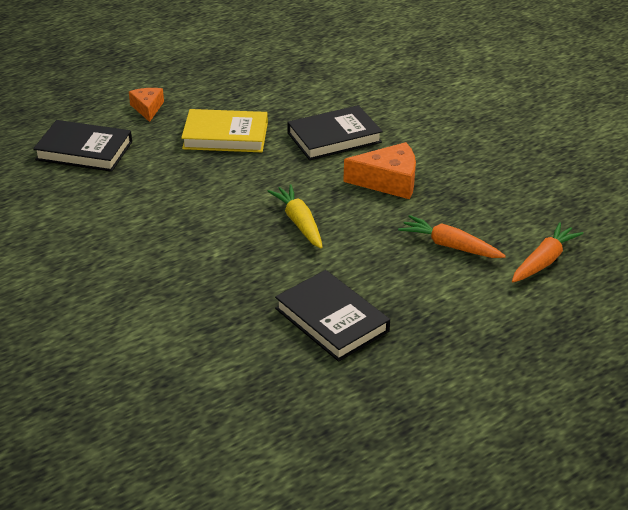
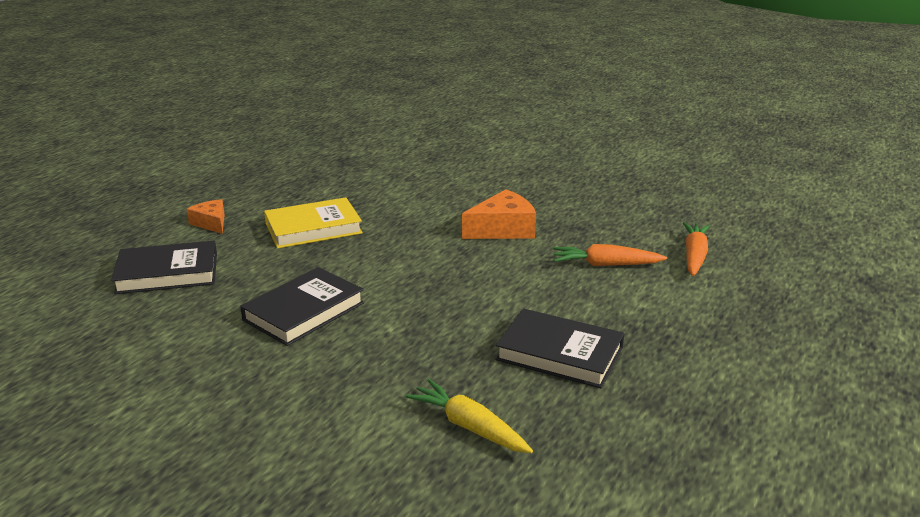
camera: 25 degrees left, 10 degrees down
yellow carrot [267,184,323,248] -> yellow carrot moved to [405,379,533,453]
black book [287,105,383,160] -> black book moved to [240,267,364,346]

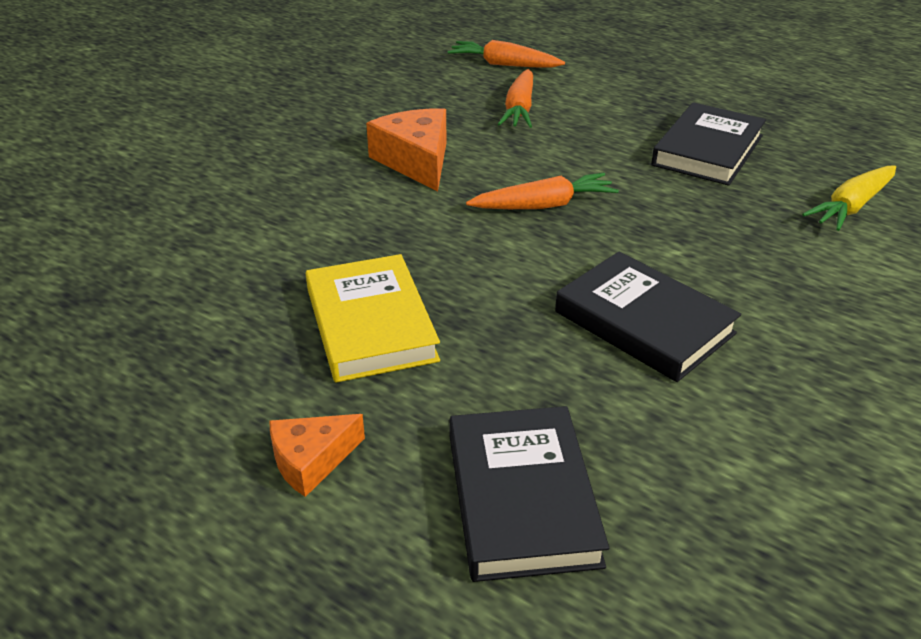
camera: 85 degrees left, 10 degrees up
none -> orange carrot [466,173,619,209]

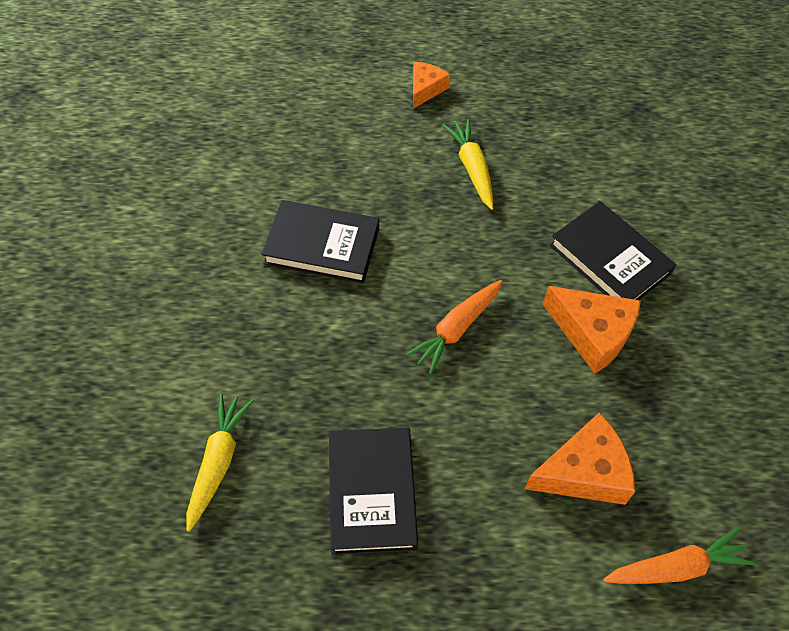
camera: 145 degrees right, 20 degrees up
yellow book [306,254,440,383] -> yellow carrot [442,119,493,210]
black book [449,406,609,582] -> black book moved to [550,201,676,300]
orange carrot [498,69,533,128] -> orange cheese [525,413,635,505]

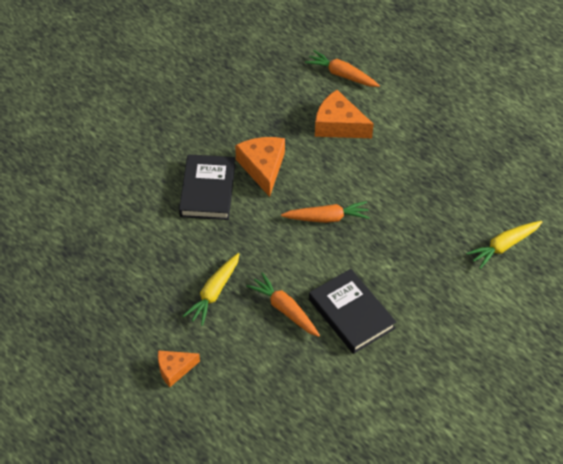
camera: 135 degrees left, 5 degrees down
black book [329,428,418,555] -> none
none -> orange carrot [246,272,320,337]

